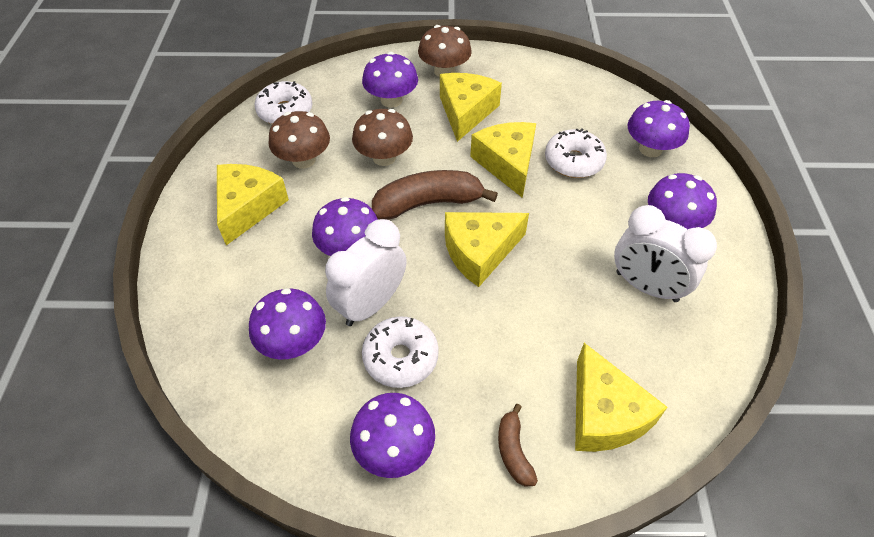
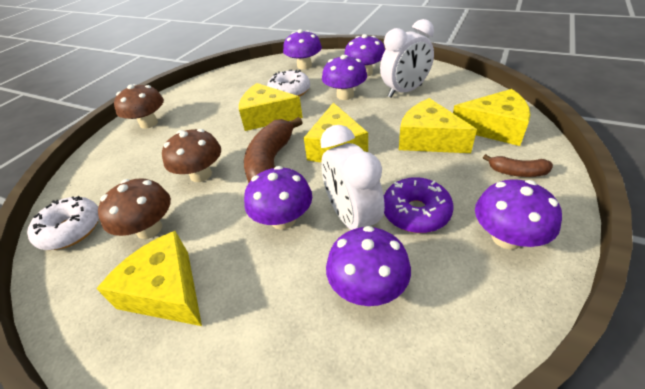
camera: 60 degrees left, 10 degrees down
purple mushroom [362,52,418,108] -> purple mushroom moved to [322,55,367,100]
white donut [362,316,439,388] -> purple donut [384,177,453,233]
yellow cheese [440,73,502,142] -> yellow cheese moved to [399,98,477,153]

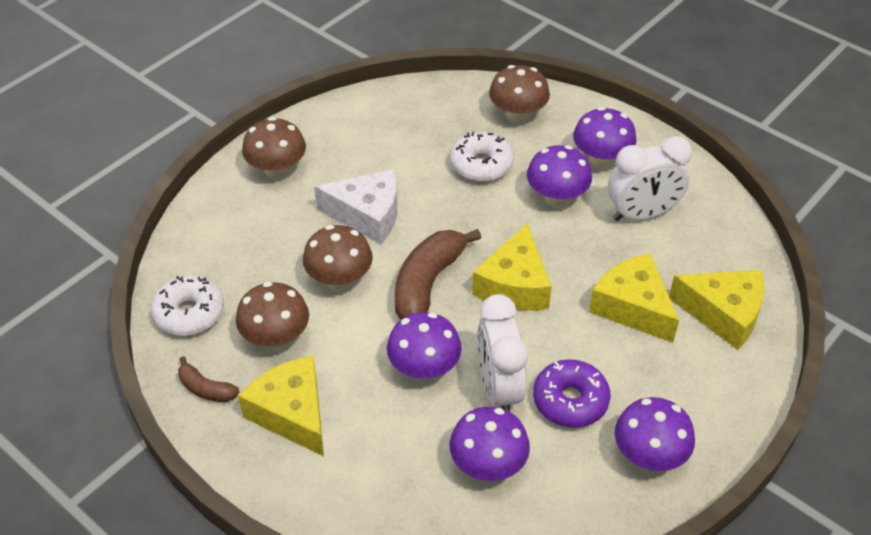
camera: 10 degrees right, 5 degrees up
yellow cheese [239,83,303,131] -> none
purple mushroom [283,29,322,70] -> brown mushroom [489,65,550,122]
brown banana [483,154,553,177] -> brown banana moved to [178,356,240,402]
none -> white cheese [314,169,397,244]

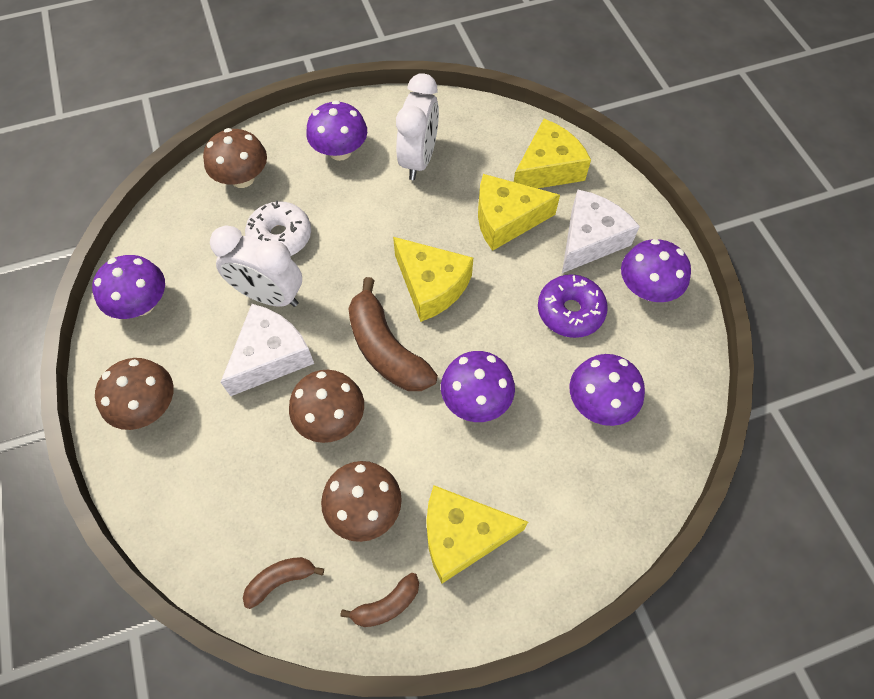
camera: 60 degrees left, 15 degrees up
white donut [151,275,224,336] -> brown banana [243,557,324,609]
white clock [477,294,528,412] -> white clock moved to [210,225,302,307]
purple mushroom [527,145,592,206] -> purple mushroom moved to [92,255,165,319]
none -> white cheese [562,190,640,273]

